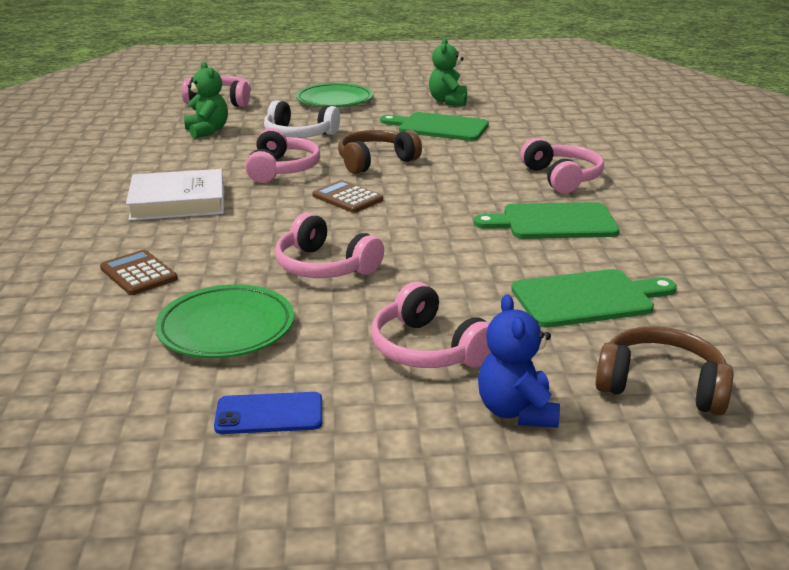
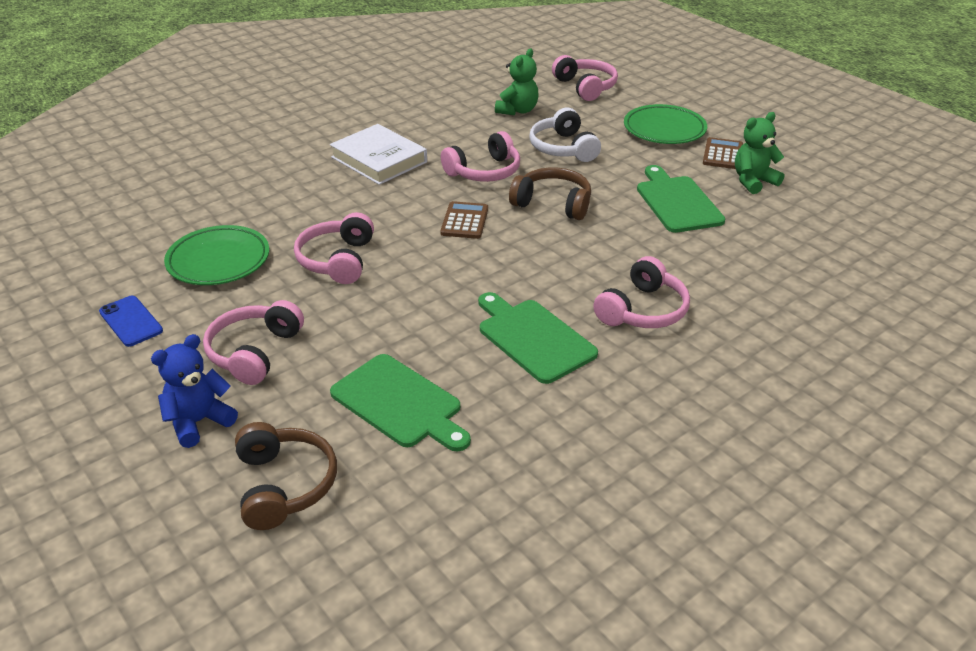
camera: 55 degrees right, 10 degrees up
brown calculator [100,250,178,295] -> brown calculator moved to [703,137,743,169]

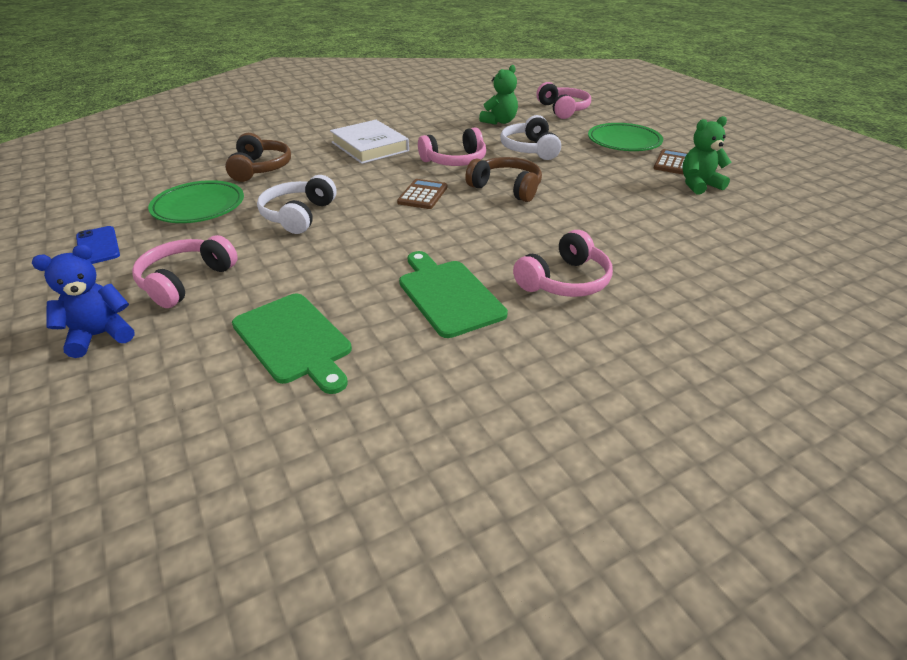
camera: 10 degrees right, 0 degrees up
brown headphones [235,422,337,530] -> brown headphones moved to [225,133,291,182]
pink headphones [294,212,374,284] -> white headphones [257,175,336,234]
green cutting board [637,165,726,233] -> none

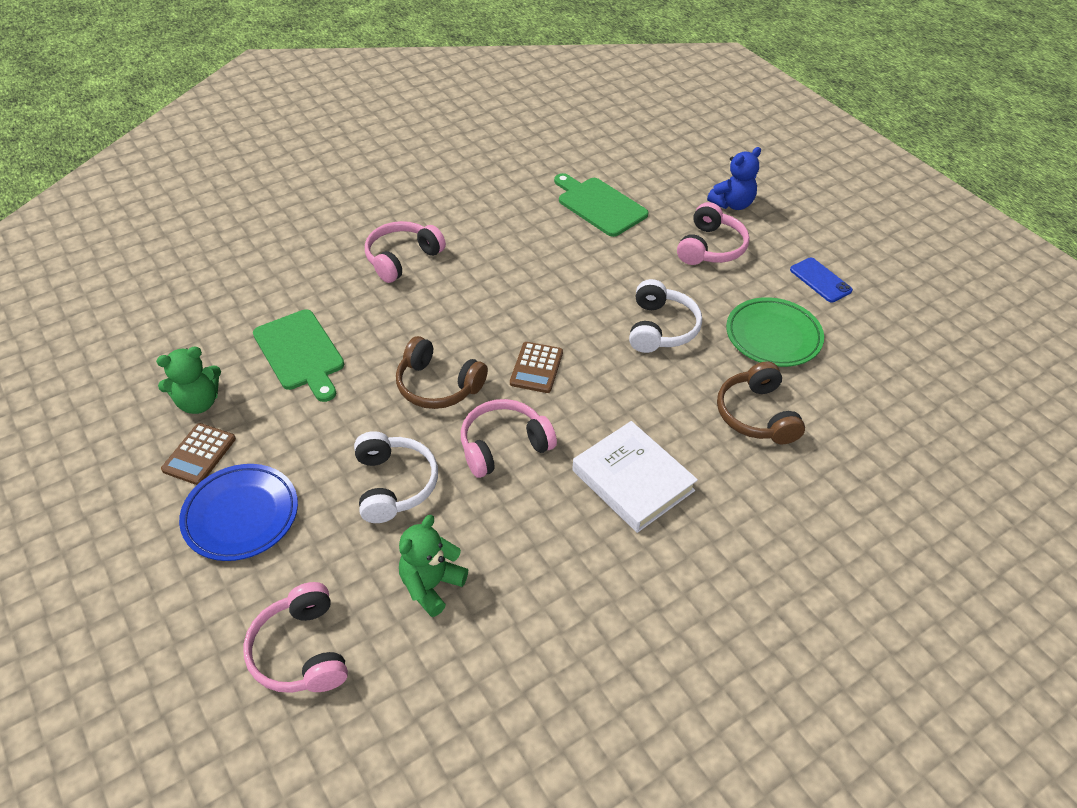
camera: 175 degrees right, 10 degrees up
green cutting board [399,251,508,338] -> green cutting board moved to [253,309,344,402]
green plate [588,123,663,151] -> blue plate [179,464,298,561]

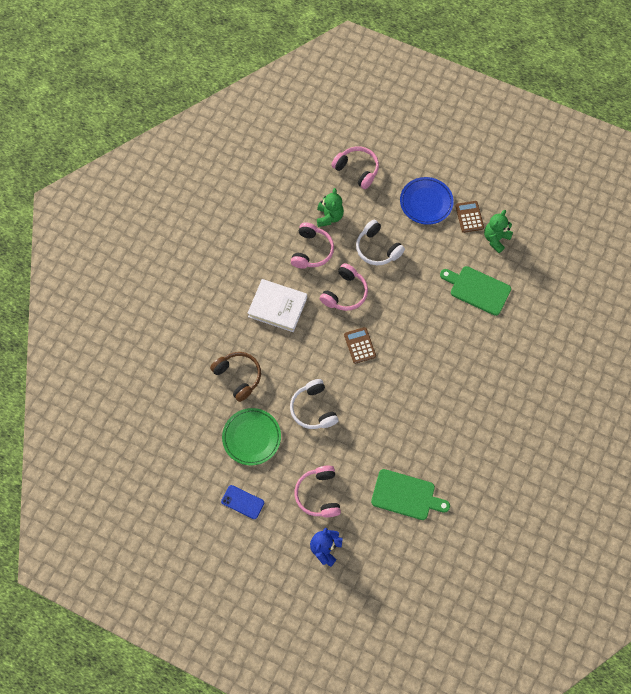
camera: 150 degrees right, 20 degrees up
pink headphones [365,221,446,283] -> pink headphones moved to [291,223,334,269]
brown headphones [396,336,488,409] -> none

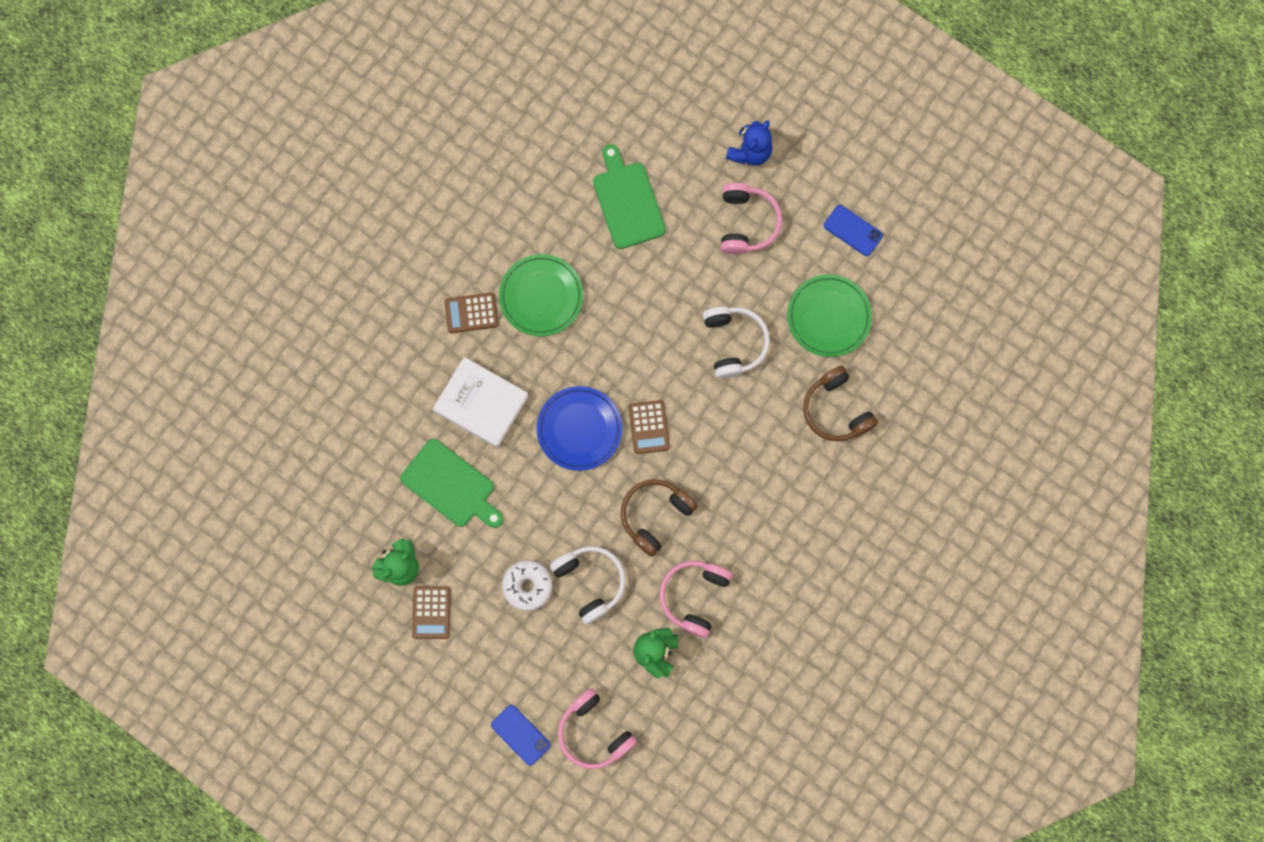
camera: 170 degrees left, 10 degrees up
white book [247,279,307,332] -> white book moved to [433,357,529,448]
pink headphones [320,263,368,311] -> brown headphones [621,479,698,557]
green cutting board [371,469,450,520] -> green cutting board turned 45 degrees clockwise [593,144,666,249]
blue plate [400,177,454,225] -> blue plate moved to [537,386,622,471]
none -> brown calculator [445,293,498,333]
none -> blue phone [491,705,550,765]
none -> green plate [499,254,583,336]
none -> white donut [502,560,553,611]

